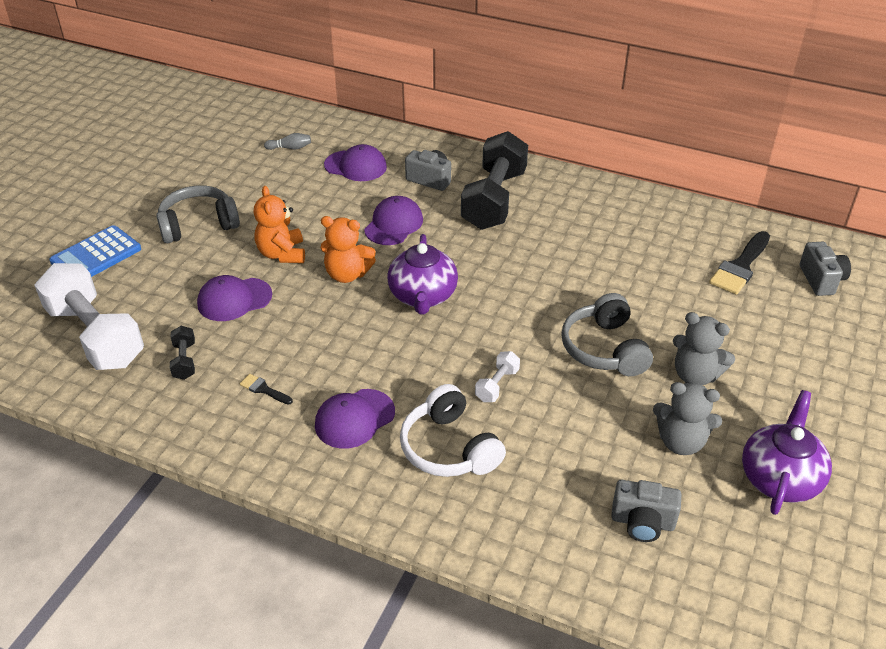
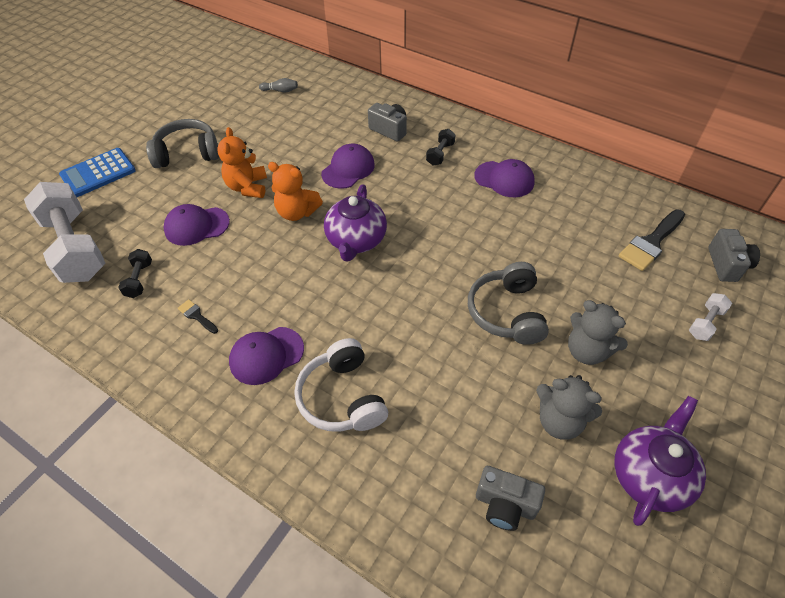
camera: 10 degrees right, 10 degrees up
purple cap [324,144,387,181] -> purple cap moved to [474,159,535,197]
black dumbbell [461,131,528,230] -> black dumbbell [426,129,456,166], size x0.42
white dumbbell [475,351,520,402] -> white dumbbell moved to [689,293,732,341]

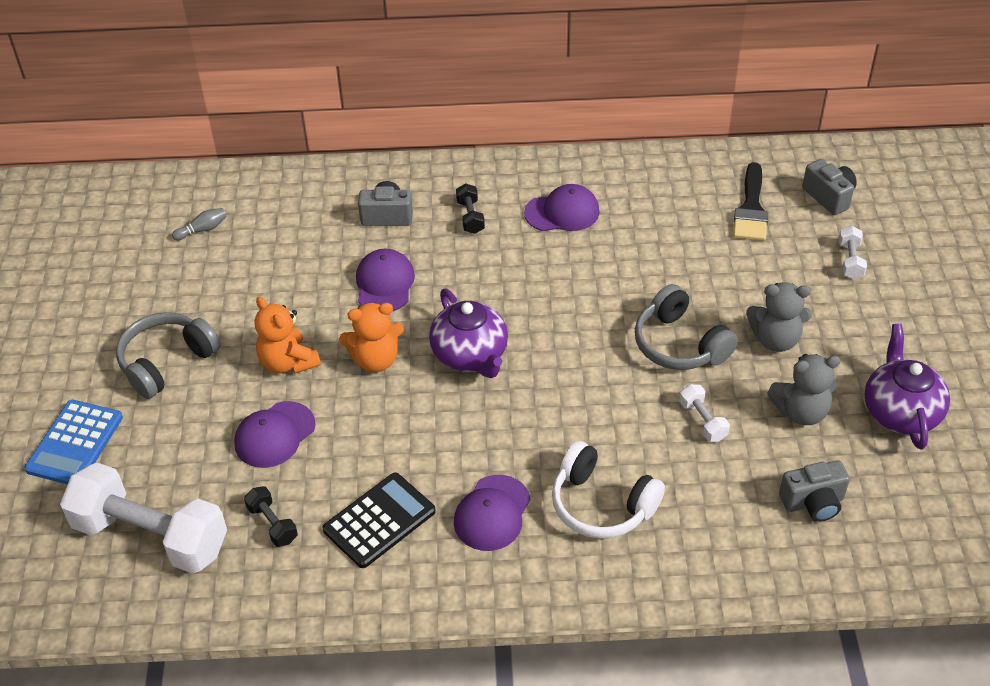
camera: 35 degrees left, 5 degrees down
black brush [177,299,218,334] -> black calculator [323,472,436,568]
none -> white dumbbell [679,384,730,442]

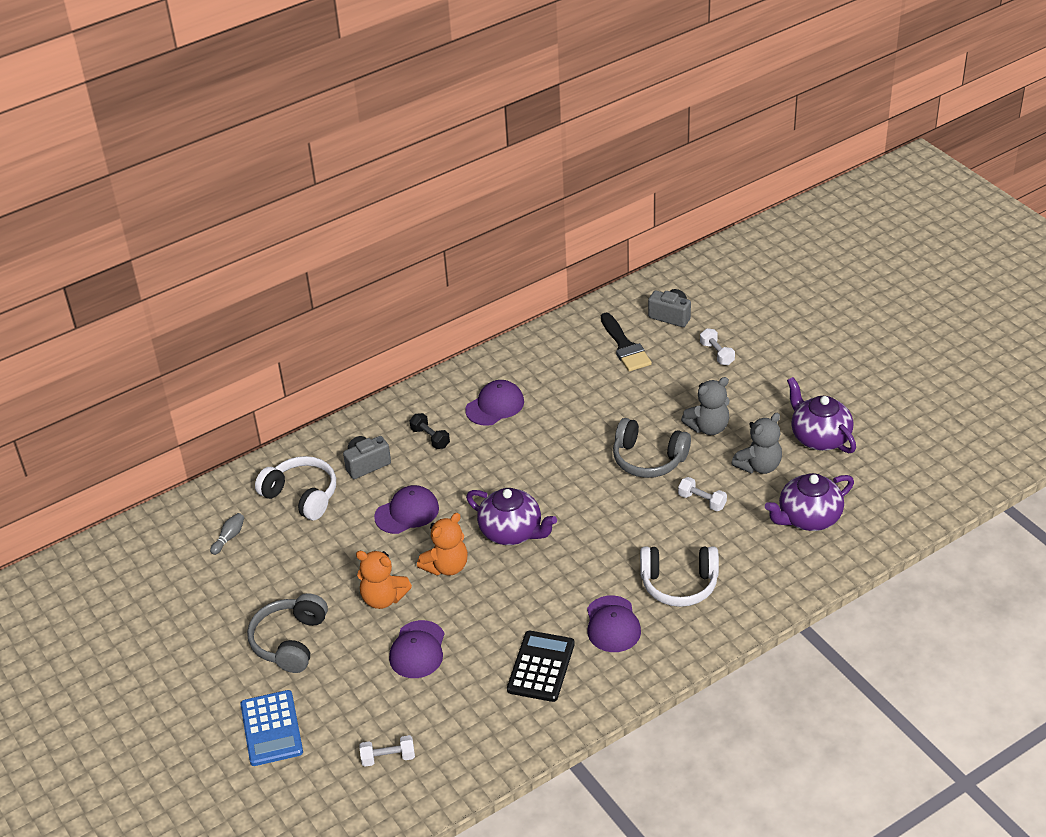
camera: 30 degrees left, 5 degrees down
white dumbbell [60,463,227,574] -> white dumbbell [359,735,415,767], size x0.42
black dumbbell [244,486,298,547] -> none
purple cap [356,249,415,311] -> purple cap turned 90 degrees clockwise [374,485,439,534]
grey camera [779,460,850,522] -> purple teapot [765,473,854,531]
none -> white headphones [255,456,336,520]

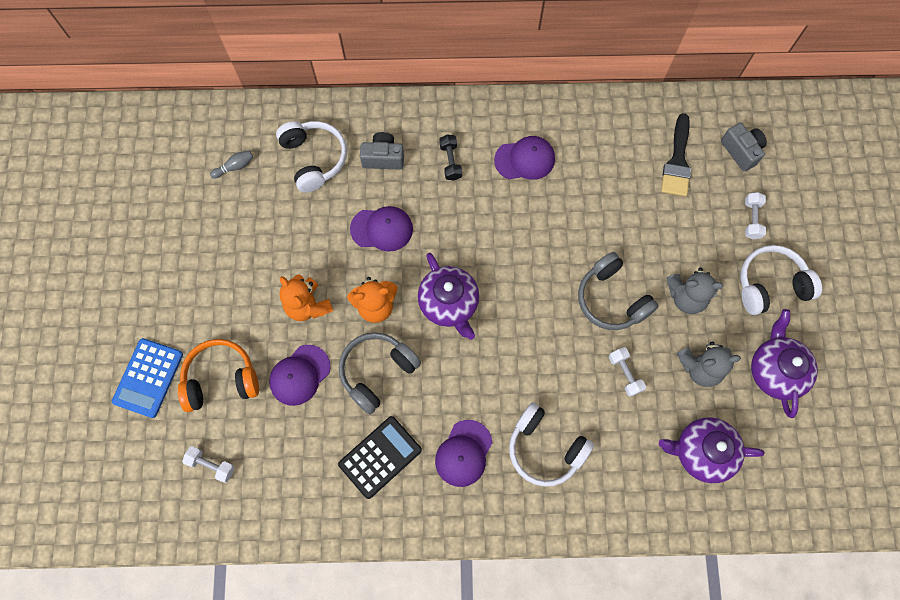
camera: 30 degrees right, 30 degrees up
grey headphones [247,593,328,673] -> grey headphones moved to [339,332,421,414]
none -> orange headphones [178,339,259,412]
none -> white headphones [740,245,822,315]

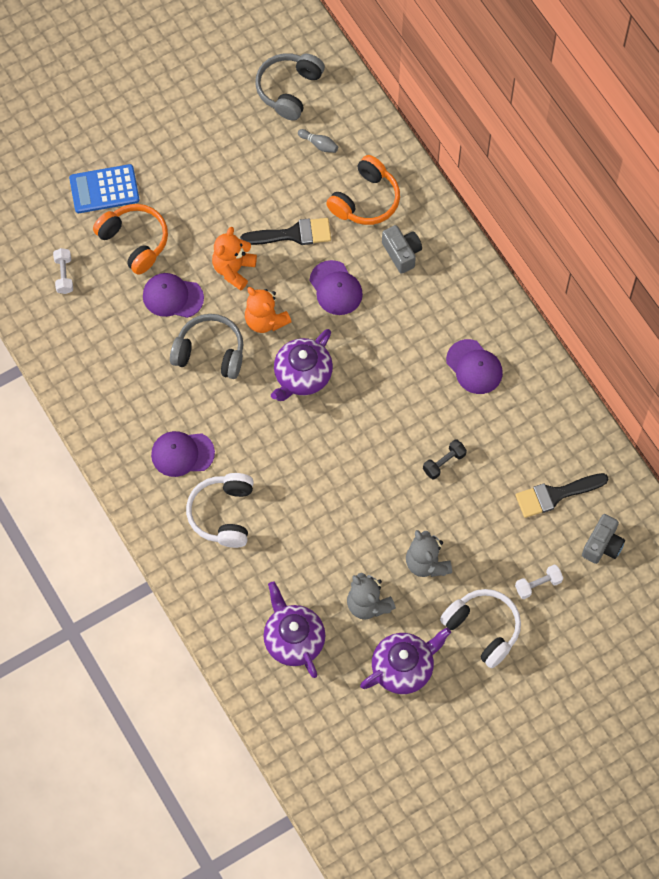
camera: 60 degrees right, 5 degrees down
white headphones [276,121,347,193] -> orange headphones [326,155,400,225]
black calculator [338,416,422,499] -> none
black dumbbell [439,134,462,180] -> black dumbbell moved to [423,439,467,480]
grey headphones [578,252,659,330] -> grey headphones moved to [255,53,325,121]
white dumbbell [609,347,646,397] -> none
none -> black brush [240,218,331,245]

